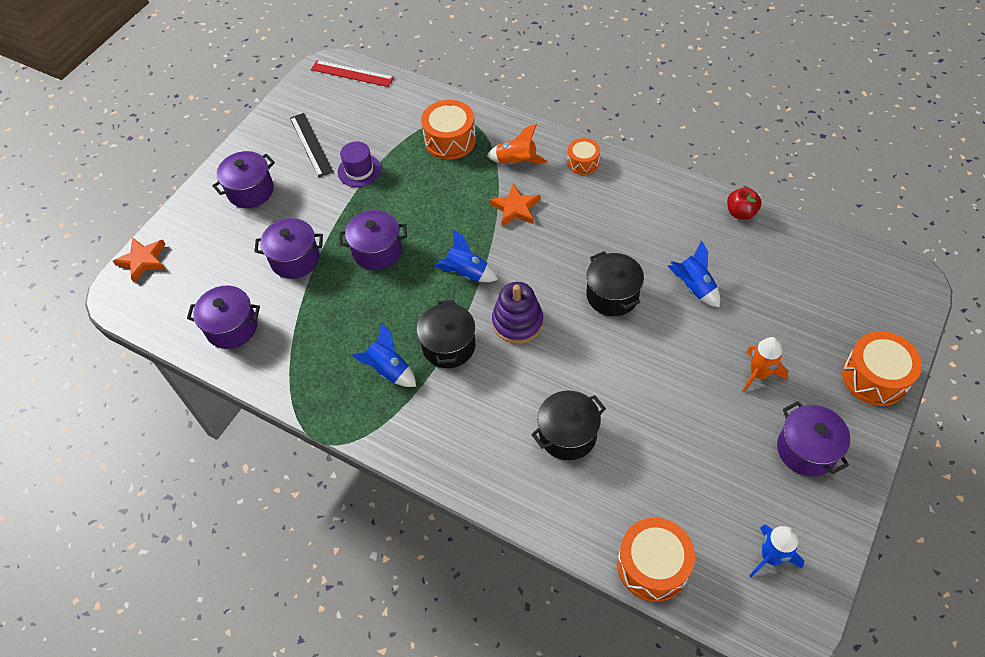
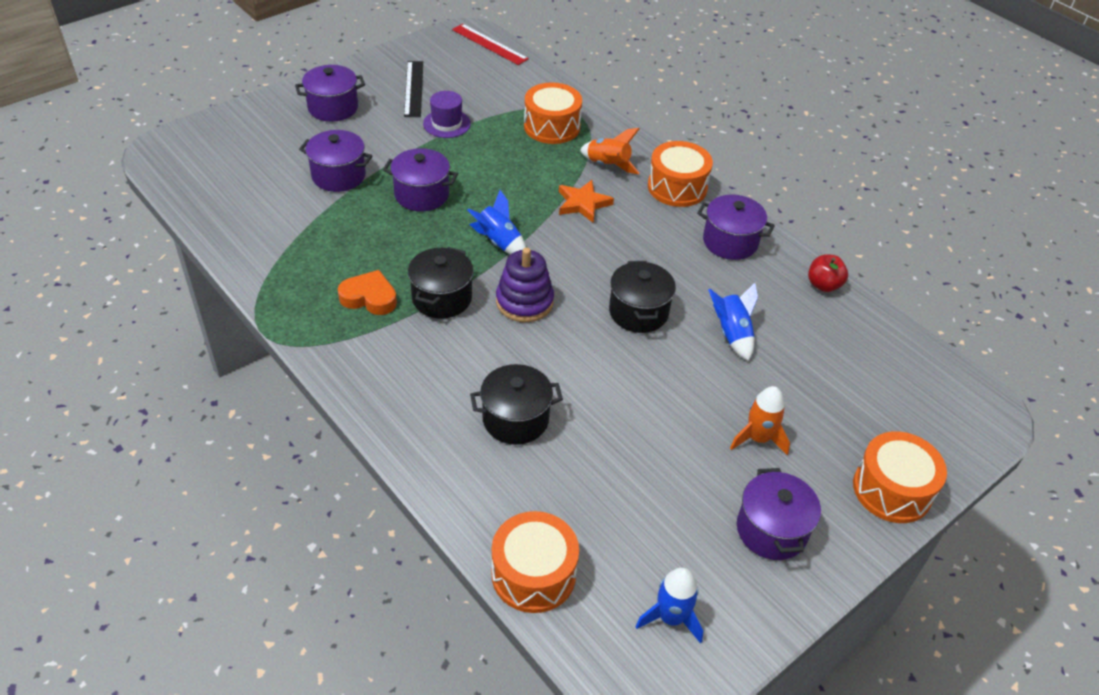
camera: 15 degrees right, 10 degrees down
orange star [113,237,166,283] -> none
purple pot [187,285,260,349] -> purple pot moved to [697,195,775,260]
blue rocket [352,323,416,387] -> orange heart [338,270,397,315]
orange drum [567,138,600,175] -> orange drum [648,141,713,207], size x1.67

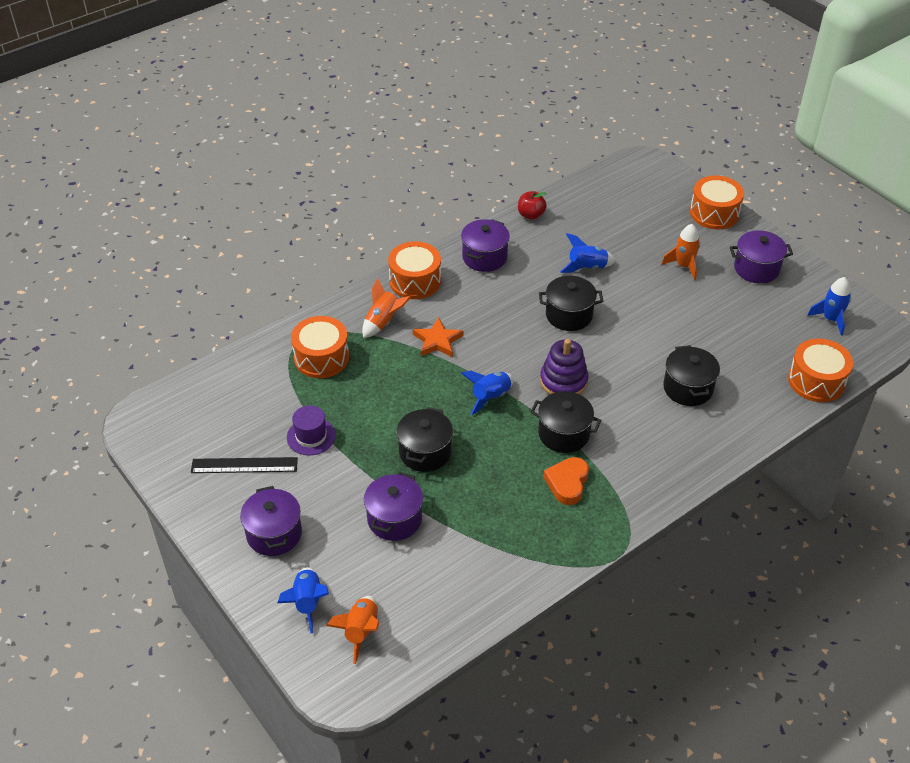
camera: 85 degrees left, 0 degrees up
purple pot [383,148,458,211] -> black pot [396,407,453,472]
red ruler [452,24,529,65] -> none
none -> blue rocket [278,567,329,634]
none -> orange rocket [326,596,379,664]

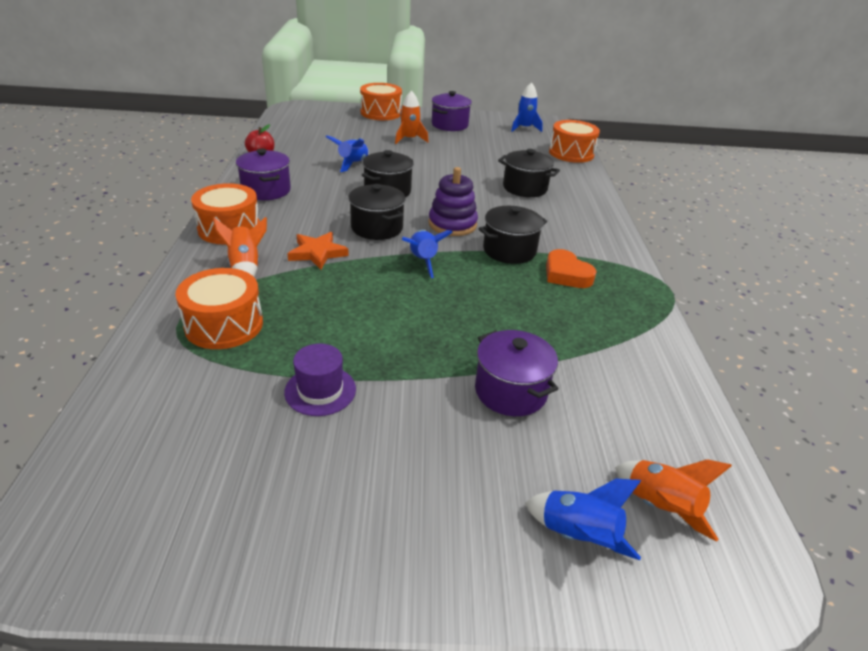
camera: 55 degrees left, 10 degrees down
black ruler [191,457,298,473] -> none
purple pot [240,486,302,556] -> none
black pot [396,407,453,472] -> black pot moved to [348,184,406,240]

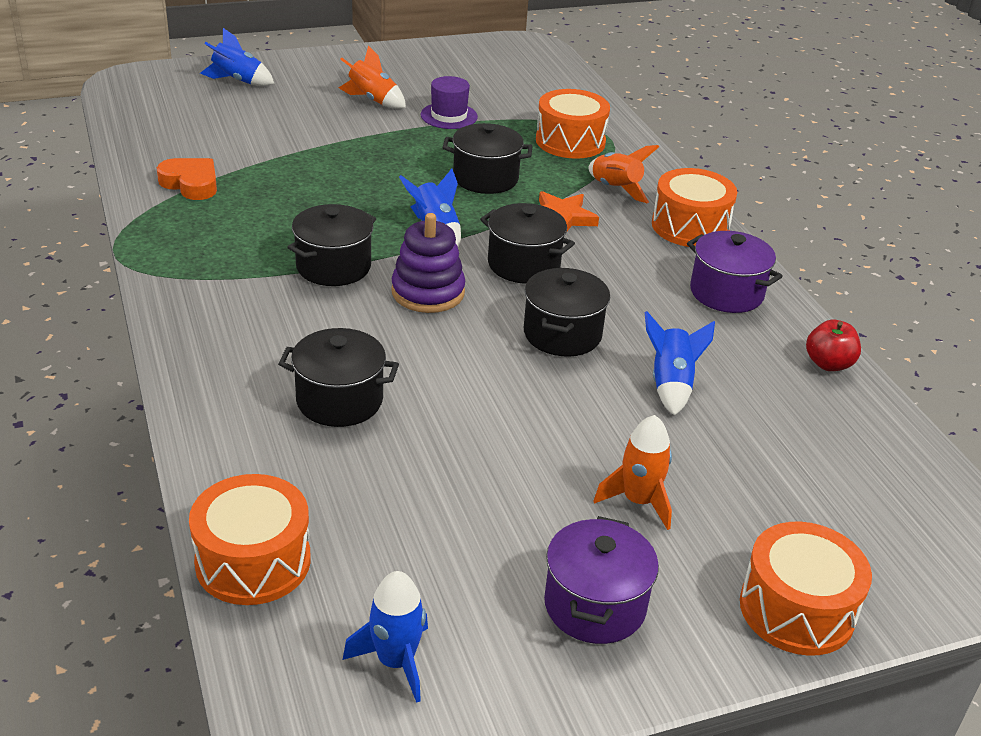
camera: 160 degrees right, 0 degrees up
purple pot [475,330,559,416] -> none
orange heart [546,249,597,288] -> orange heart moved to [157,158,217,200]
orange rocket [615,459,732,542] -> orange rocket moved to [339,45,406,109]
none -> black pot [443,123,533,194]

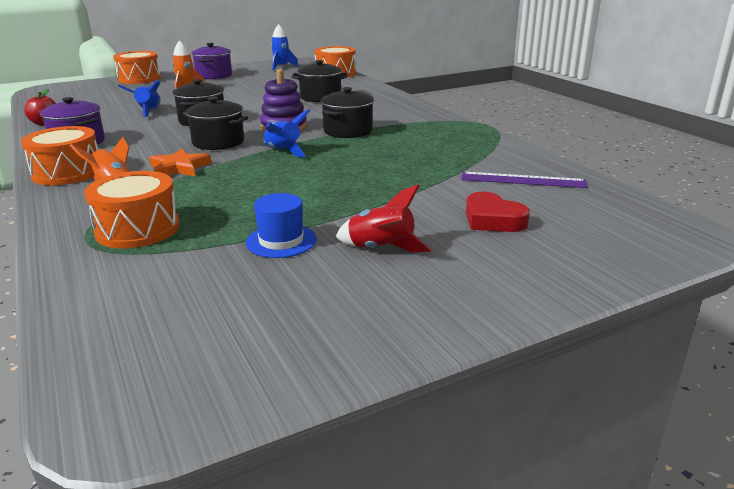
camera: 175 degrees right, 10 degrees down
orange heart [157,158,217,200] -> none
blue rocket [200,28,275,86] -> none
orange rocket [339,45,406,109] -> red rocket [336,185,432,253]
purple hat [421,76,478,129] -> blue hat [246,193,317,258]
black pot [443,123,533,194] -> none
none -> purple ruler [461,172,588,188]
none -> red heart [466,192,530,232]

